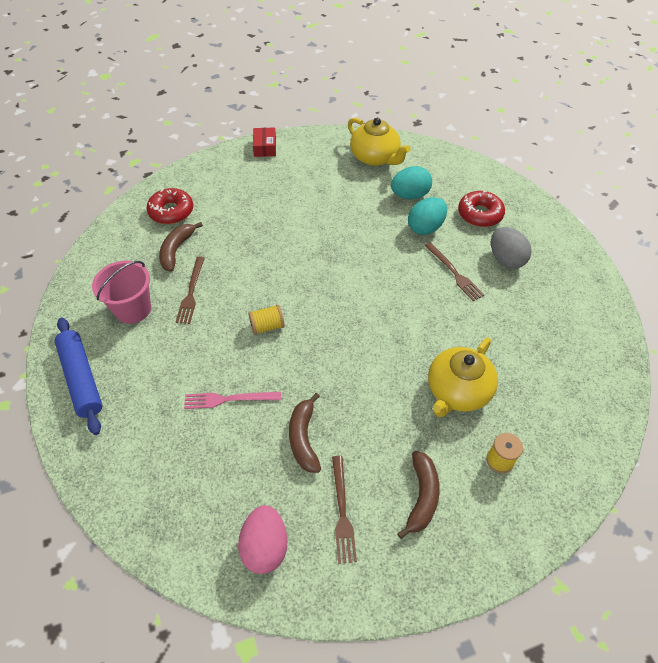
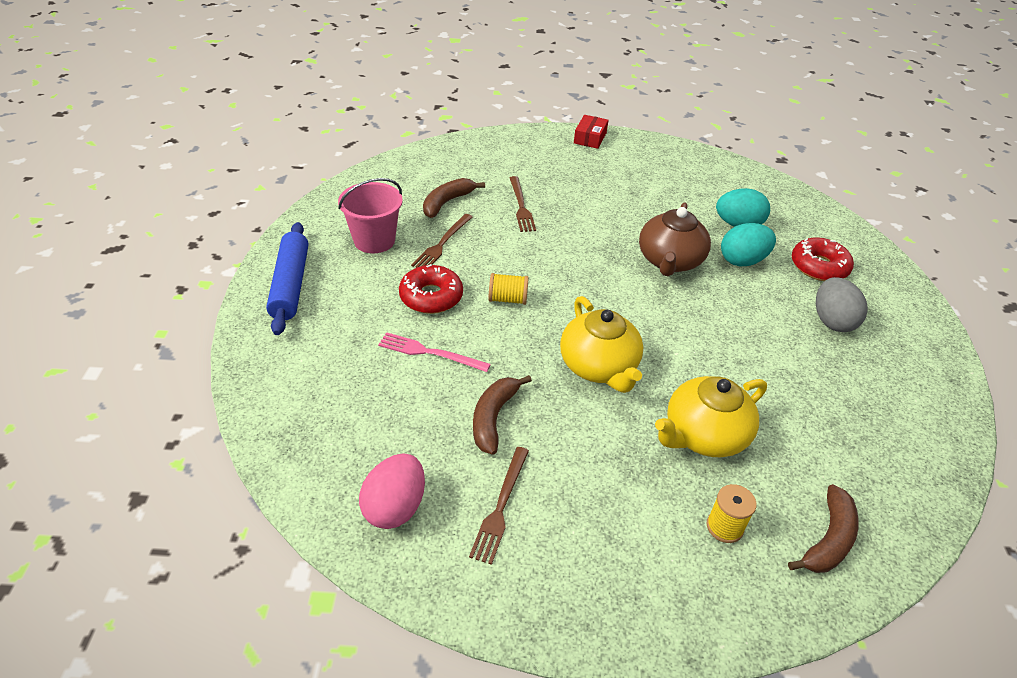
camera: 20 degrees right, 10 degrees down
red donut [147,188,193,224] -> red donut moved to [399,264,463,314]
yellow teapot [348,118,411,166] -> yellow teapot moved to [560,296,643,393]
brown banana [397,451,440,539] -> brown banana moved to [788,484,859,573]
brown fork [425,243,484,301] -> brown fork moved to [510,176,536,232]
none -> brown teapot [639,202,711,276]

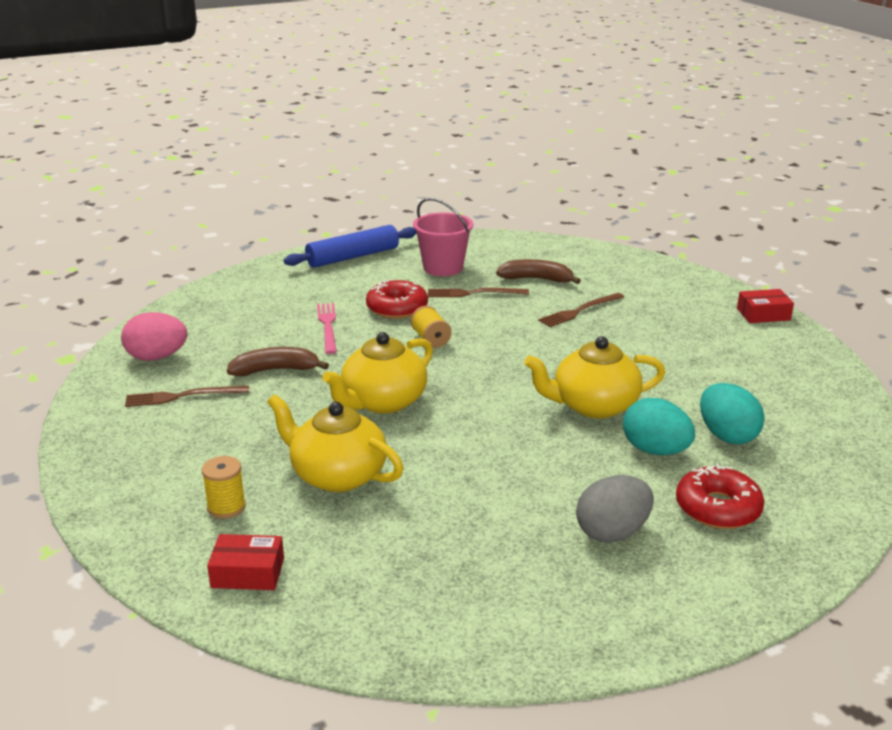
camera: 65 degrees right, 15 degrees down
brown teapot [639,202,711,276] -> yellow teapot [524,336,665,419]
brown banana [788,484,859,573] -> red box [207,534,284,590]

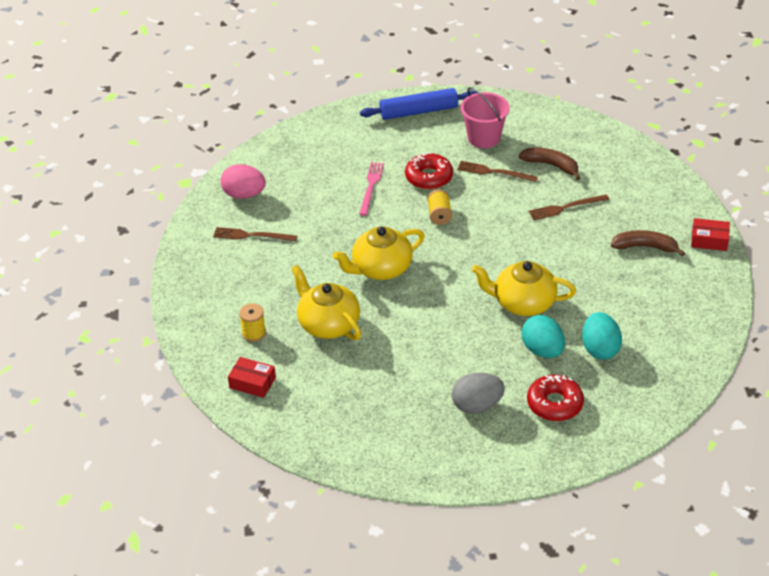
camera: 20 degrees right, 15 degrees up
brown banana [227,347,329,376] -> brown banana moved to [611,230,685,257]

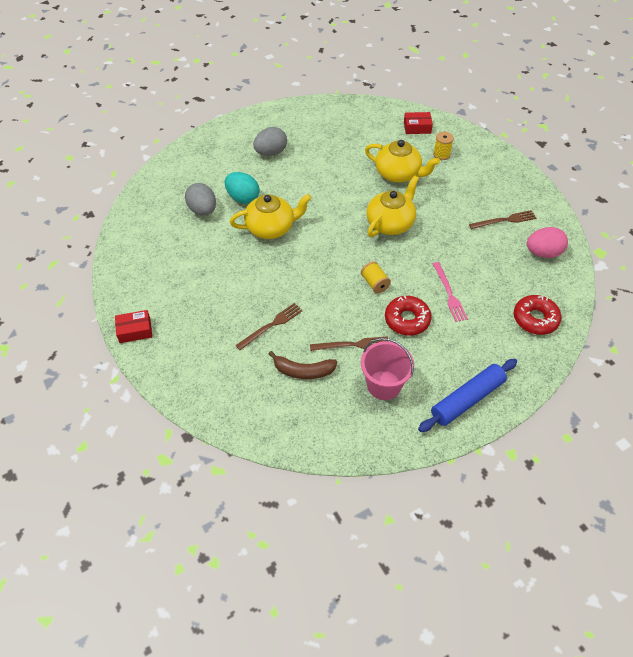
camera: 155 degrees right, 10 degrees up
red donut [527,375,584,421] -> red donut moved to [514,295,561,335]
turquoise egg [582,312,622,360] -> grey egg [185,183,216,216]
brown banana [611,230,685,257] -> none

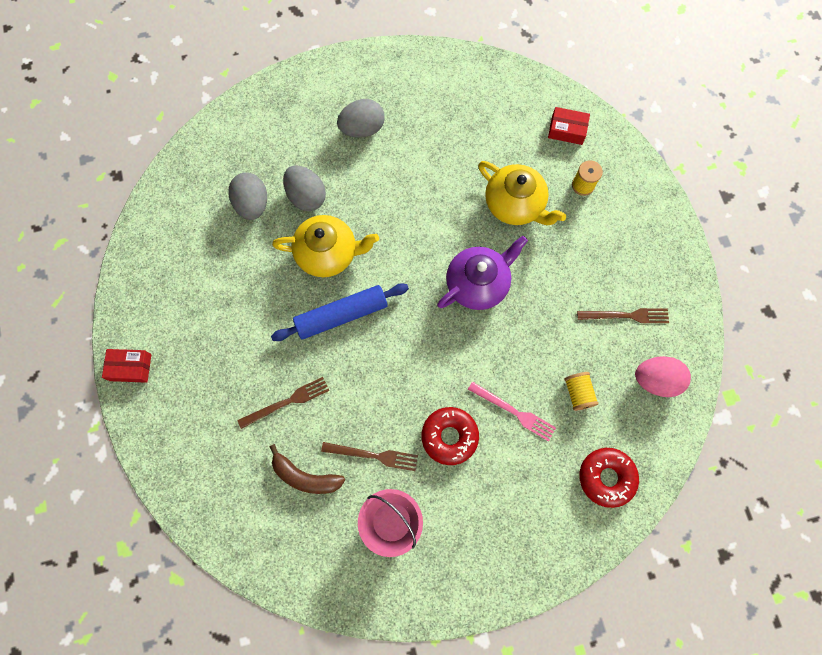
camera: 15 degrees right, 20 degrees up
turquoise egg [225,172,260,204] -> grey egg [283,165,326,211]
yellow spool [361,261,391,293] -> yellow spool moved to [564,372,599,411]
yellow teapot [366,175,419,237] -> purple teapot [437,236,528,310]
blue rolling pin [418,359,517,432] -> blue rolling pin moved to [271,284,409,341]
pink fork [433,262,468,322] -> pink fork turned 60 degrees counterclockwise [468,381,556,441]

